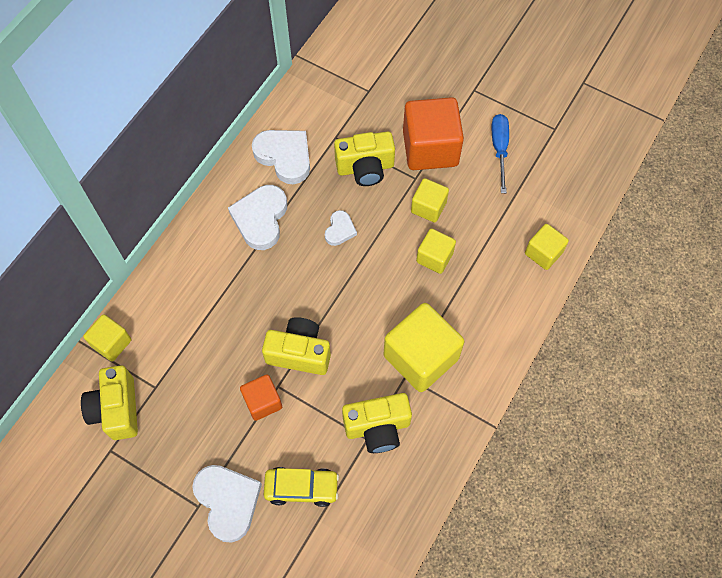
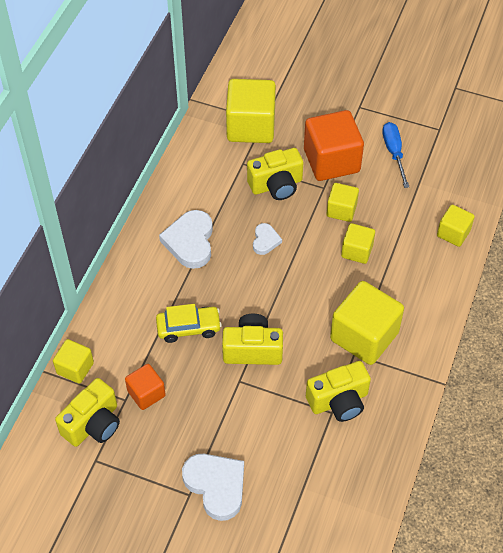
camera: 10 degrees left, 10 degrees down
yellow camera [81,365,138,440] -> yellow camera turned 120 degrees counterclockwise [55,378,120,447]
orange cube [240,374,282,421] -> orange cube moved to [125,364,166,410]
white heart [252,130,310,184] -> none
yellow car [264,467,339,507] -> yellow car moved to [156,304,222,343]
none -> yellow cube [226,79,276,143]

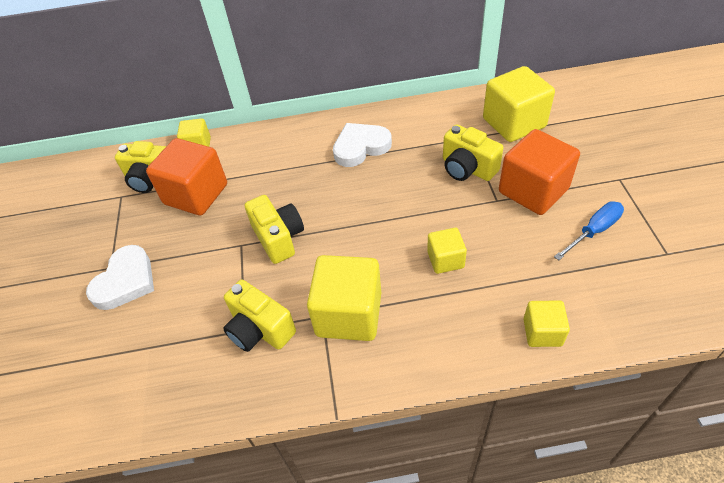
camera: 65 degrees right, 5 degrees down
orange cube [125,364,166,410] -> orange cube [146,138,227,216], size x1.85
yellow car [156,304,222,343] -> none
white heart [253,223,282,255] -> none
yellow cube [327,183,359,222] -> none

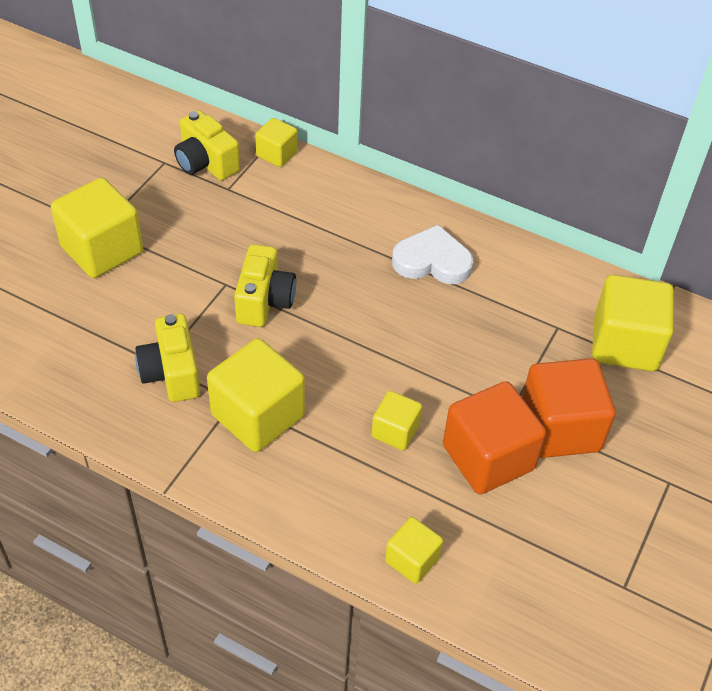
camera: 30 degrees right, 0 degrees up
white heart [86,245,154,310] -> yellow cube [51,178,143,278]
orange cube [146,138,227,216] -> orange cube moved to [443,381,546,494]
yellow camera [443,124,503,181] -> none
blue screwdriver [554,201,624,260] -> none

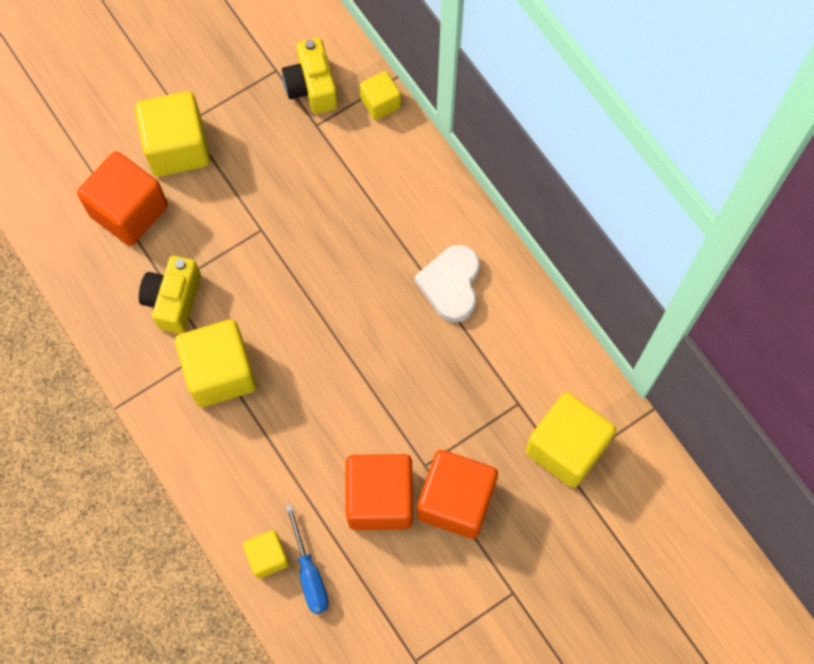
camera: 30 degrees right, 20 degrees up
yellow camera [234,244,296,327] -> none
yellow cube [372,391,422,450] -> none
white heart [392,225,474,284] -> white heart turned 120 degrees counterclockwise [414,245,480,323]
none -> orange cube [77,151,168,246]
none -> blue screwdriver [285,504,329,614]

